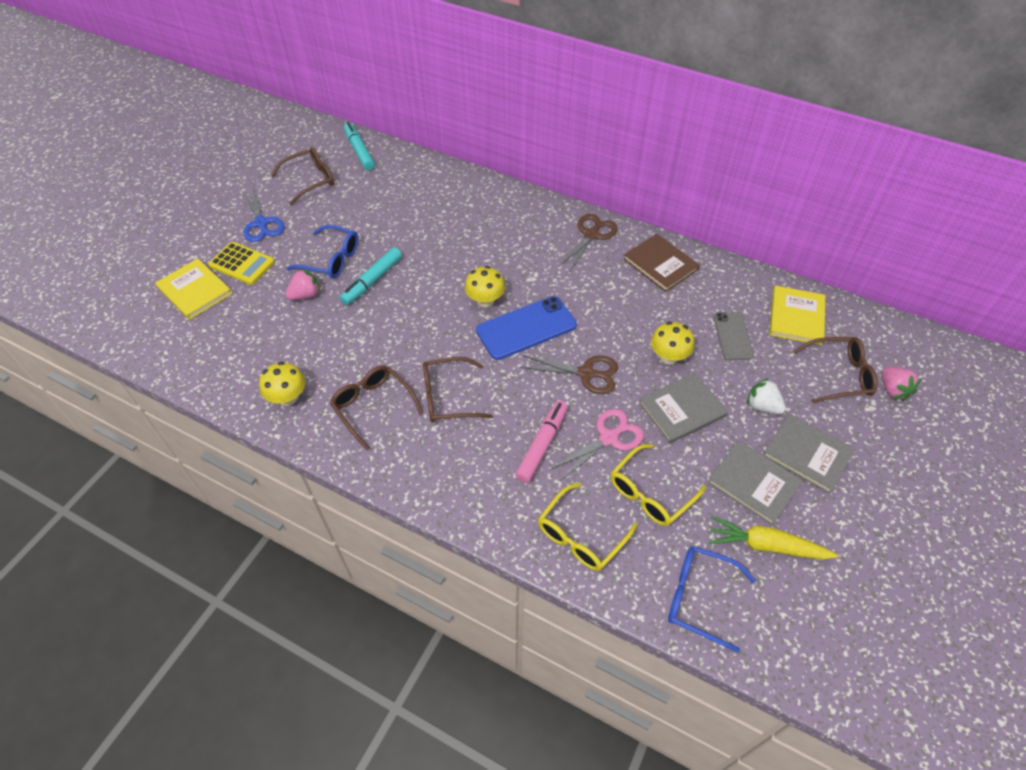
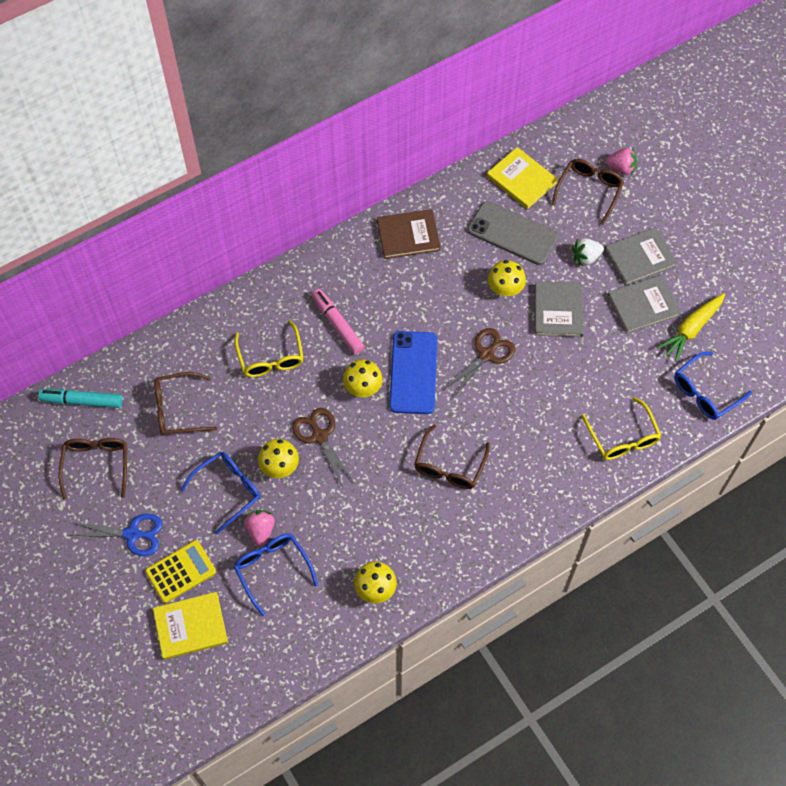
camera: 60 degrees left, 10 degrees up
brown glasses [330,365,423,450] -> brown glasses moved to [154,372,217,436]
turquoise marker [340,247,402,305] -> yellow mushroom [258,439,299,478]
pink marker [515,401,568,483] -> pink marker moved to [312,289,364,354]
pink scissors [551,409,644,481] -> none
brown scissors [559,214,617,271] -> brown scissors moved to [292,408,355,488]
yellow glasses [611,444,706,526] -> yellow glasses moved to [234,320,304,377]
grey phone [713,312,754,360] -> grey phone [468,201,559,265], size x1.60
none -> blue glasses [233,533,318,616]

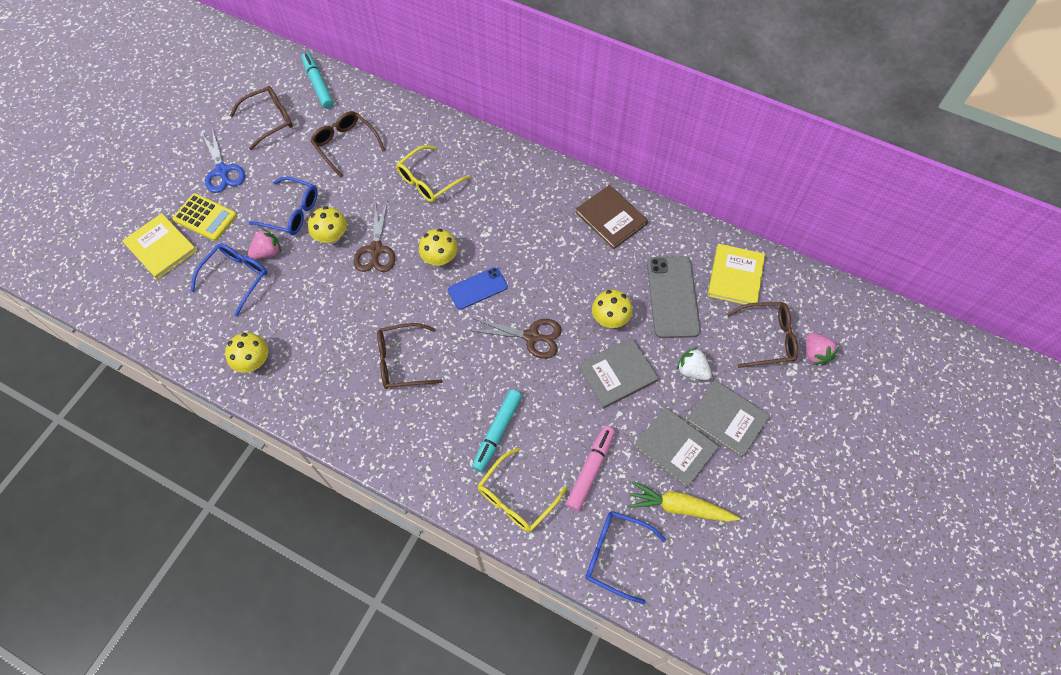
camera: 60 degrees right, 0 degrees up
brown scissors [292,408,355,488] -> brown scissors turned 150 degrees clockwise [353,200,395,272]
pink marker [312,289,364,354] -> pink marker moved to [566,426,615,511]
blue phone [389,331,437,414] -> blue phone [448,267,508,310], size x0.63
none -> turquoise marker [472,389,522,472]

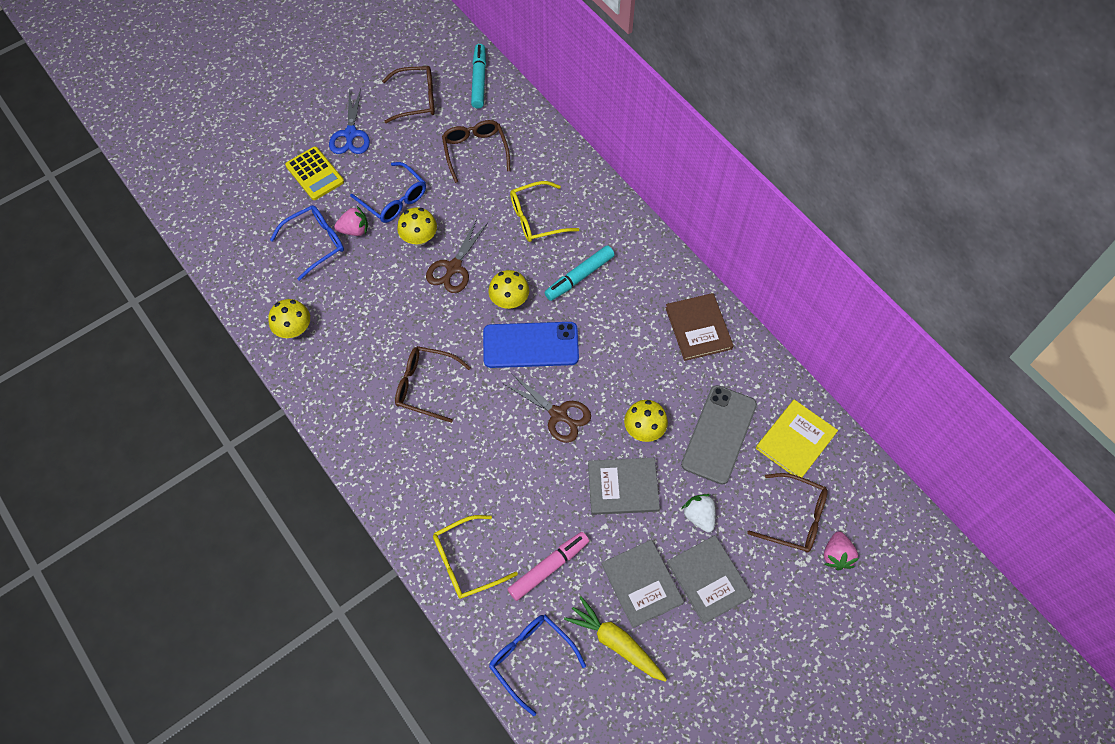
camera: 25 degrees right, 0 degrees up
yellow book [122,213,197,279] -> none
blue phone [448,267,508,310] -> blue phone [483,322,579,368], size x1.60
turquoise marker [472,389,522,472] -> turquoise marker moved to [544,245,615,301]

